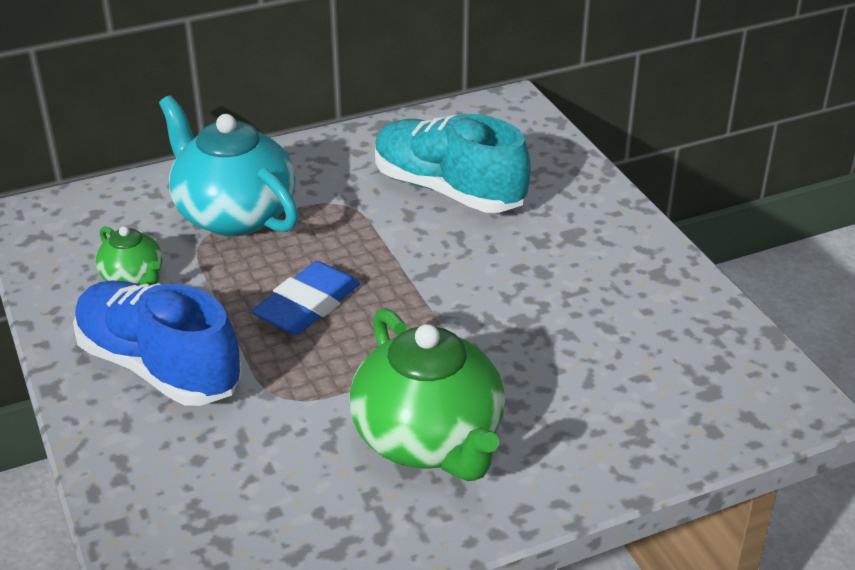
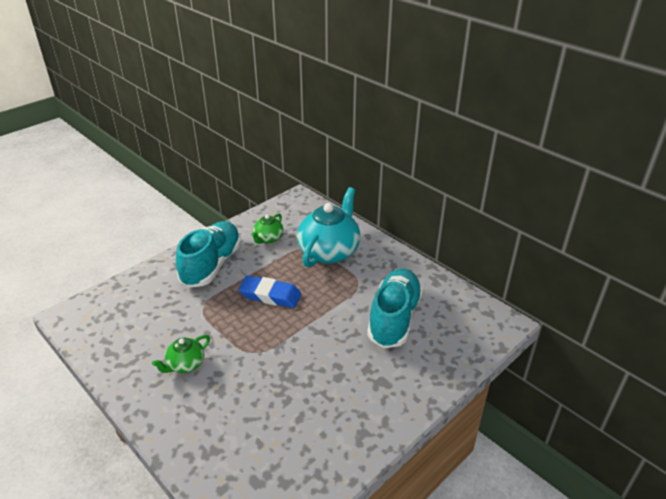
camera: 70 degrees right, 0 degrees up
blue shoe [73,280,242,406] -> turquoise shoe [176,221,241,288]
green teapot [349,308,505,481] -> green teapot [152,335,210,373], size x0.50

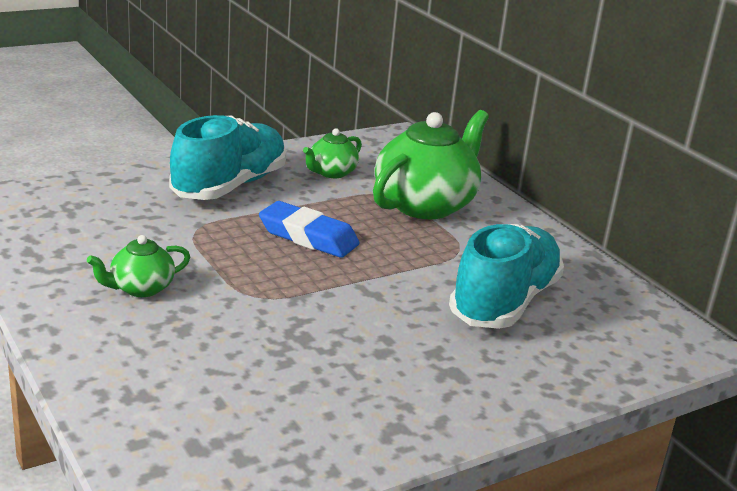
camera: 10 degrees right, 10 degrees down
turquoise teapot [297,187,360,267] -> green teapot [373,110,489,219]

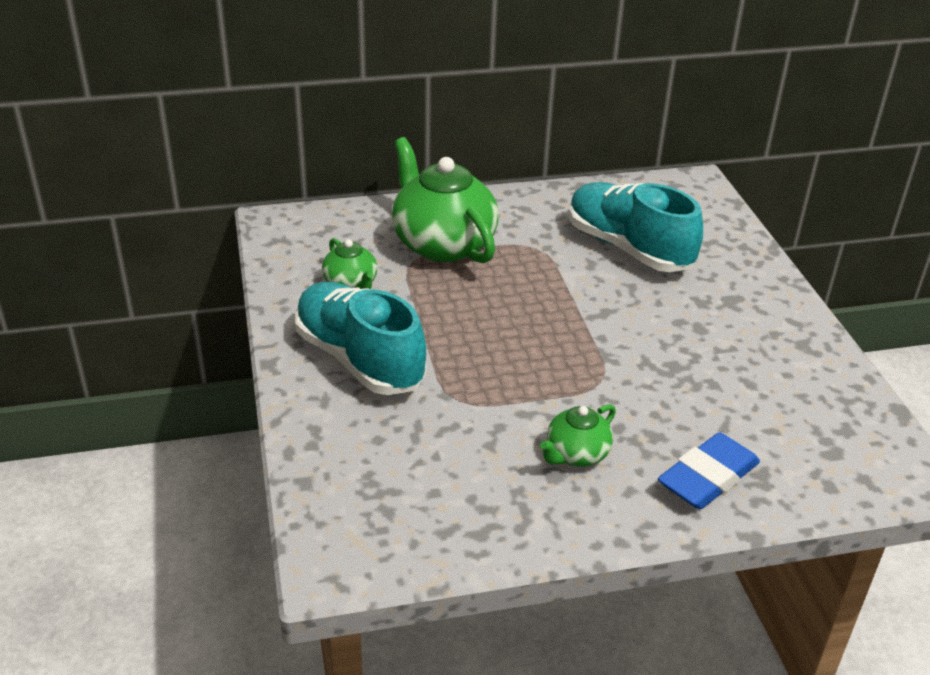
camera: 70 degrees left, 10 degrees up
green teapot [87,235,190,297] -> green teapot turned 60 degrees clockwise [540,404,616,467]
blue eraser [259,201,360,258] -> blue eraser moved to [658,433,760,509]

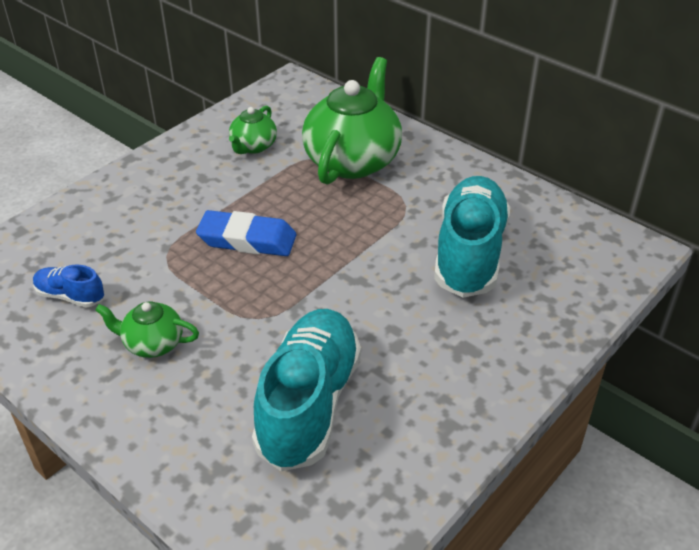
camera: 55 degrees right, 5 degrees up
turquoise shoe [295,282,426,395] -> turquoise shoe moved to [252,309,361,472]
blue eraser [658,433,760,509] -> blue eraser moved to [196,210,296,256]
none -> blue shoe [33,265,104,308]

